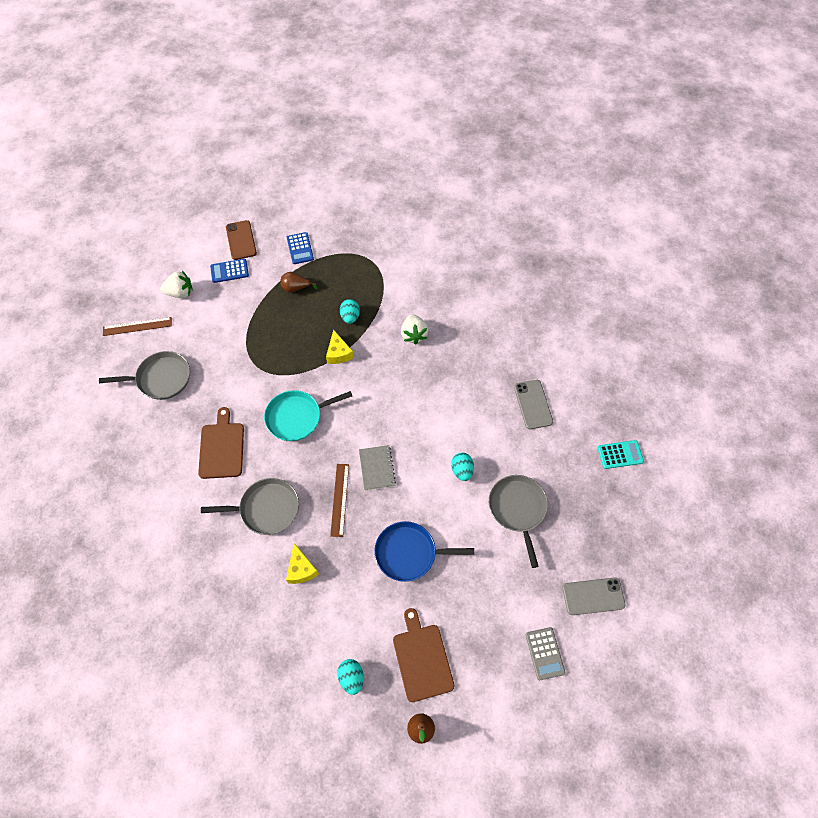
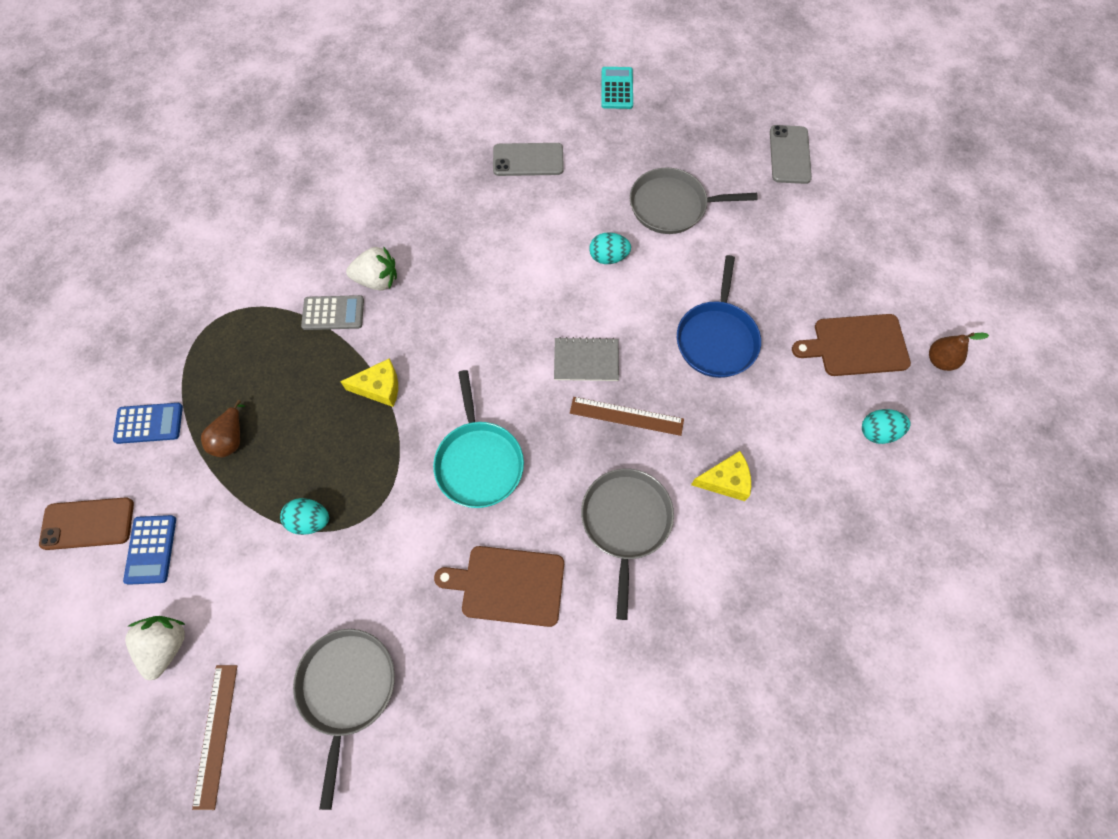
camera: 80 degrees left, 5 degrees up
turquoise egg [340,299,360,324] -> turquoise egg moved to [280,498,329,535]
grey calculator [526,627,565,680] -> grey calculator moved to [301,295,364,330]

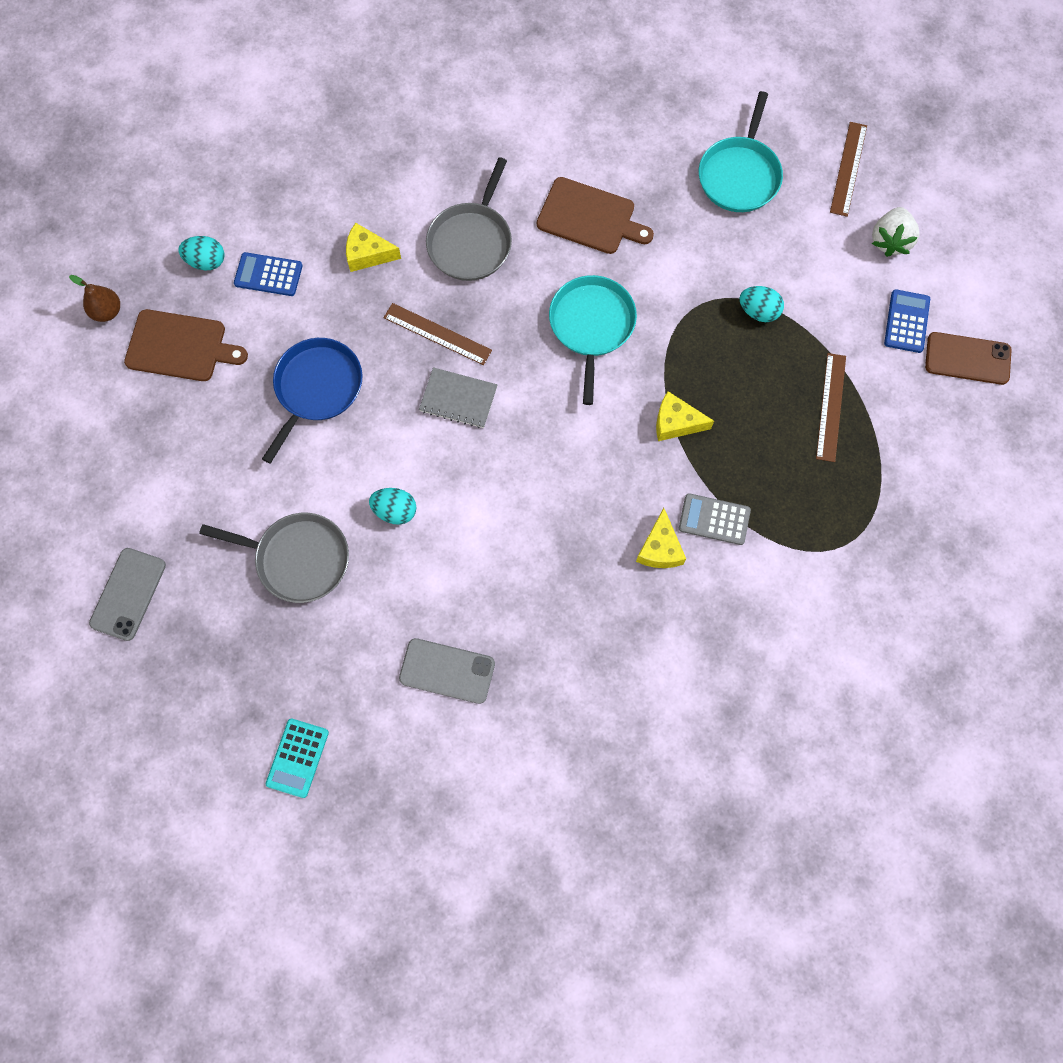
camera: 165 degrees left, 5 degrees up
blue calculator [113,403,183,444] -> blue calculator moved to [234,252,303,296]
brown pear [201,400,245,458] -> brown ruler [816,353,846,462]
grey pan [293,629,395,810] -> turquoise pan [699,91,783,212]
white strawberry [346,247,397,291] -> yellow cheese [636,508,686,568]

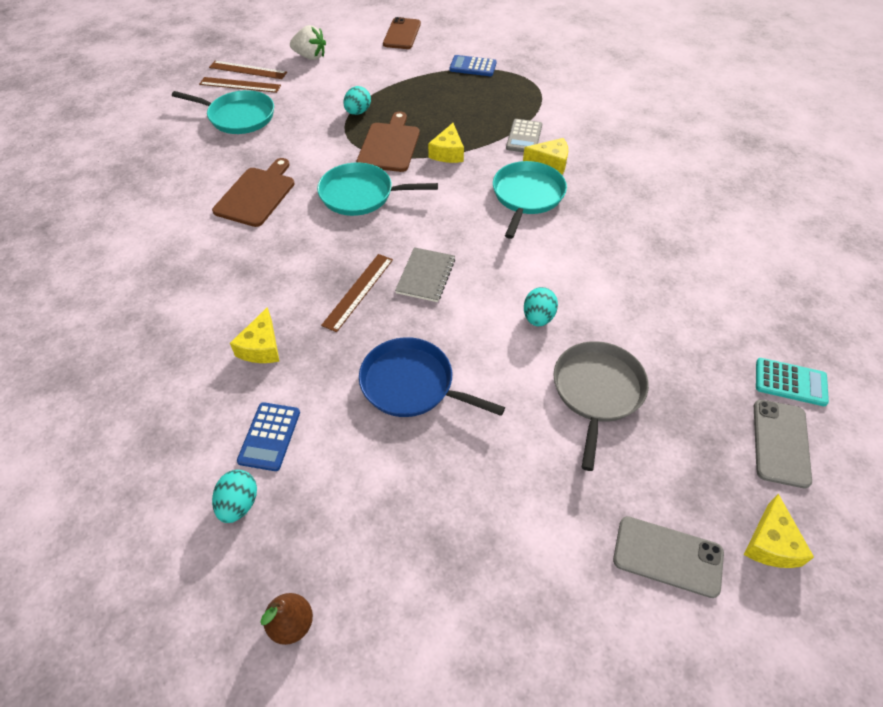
camera: 90 degrees left, 20 degrees down
brown cutting board [124,309,248,381] -> brown cutting board moved to [357,111,420,172]
grey phone [399,638,495,704] -> grey phone moved to [754,399,812,488]
grey pan [426,157,512,281] -> none
brown ruler [816,353,846,462] -> brown ruler moved to [199,77,281,93]
blue calculator [884,289,930,353] -> blue calculator moved to [449,55,497,76]
none -> turquoise pan [493,161,567,239]
none -> yellow cheese [744,494,814,568]

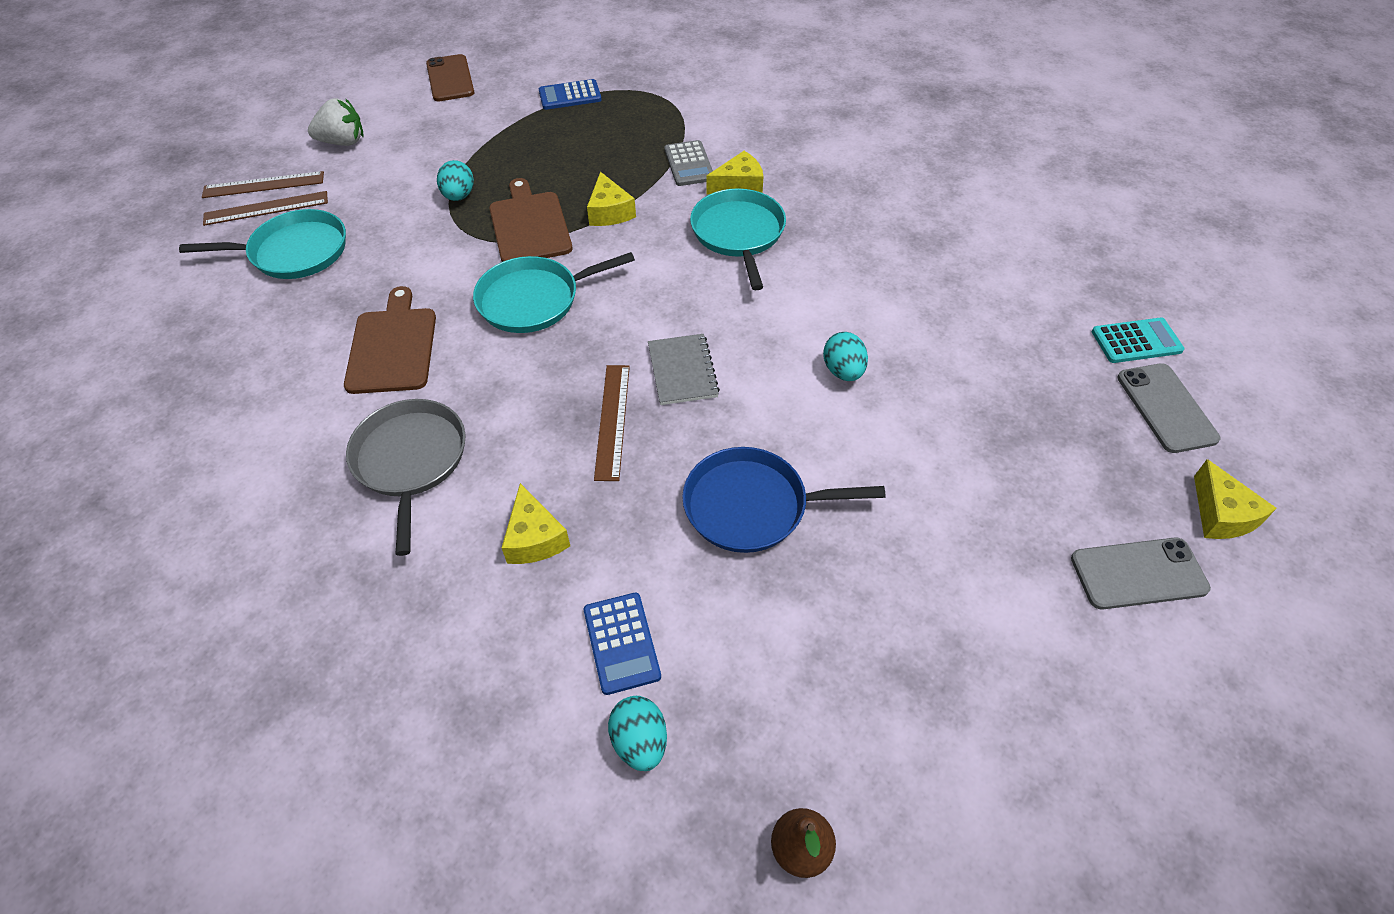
camera: 25 degrees left, 0 degrees up
grey pan [554,341,649,471] -> grey pan moved to [346,399,466,556]

